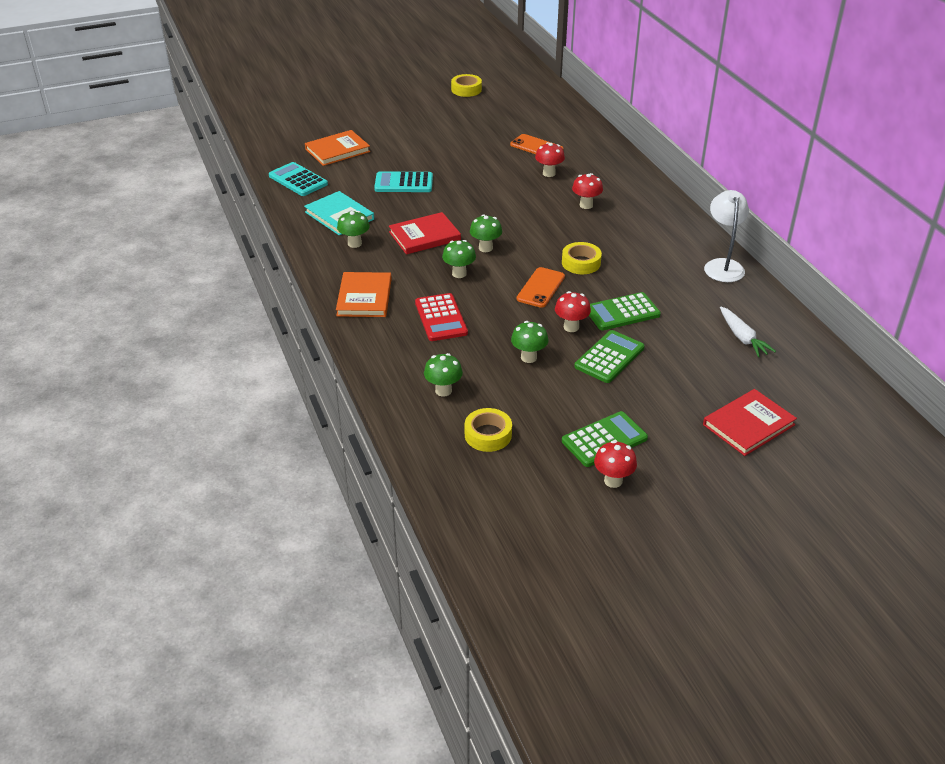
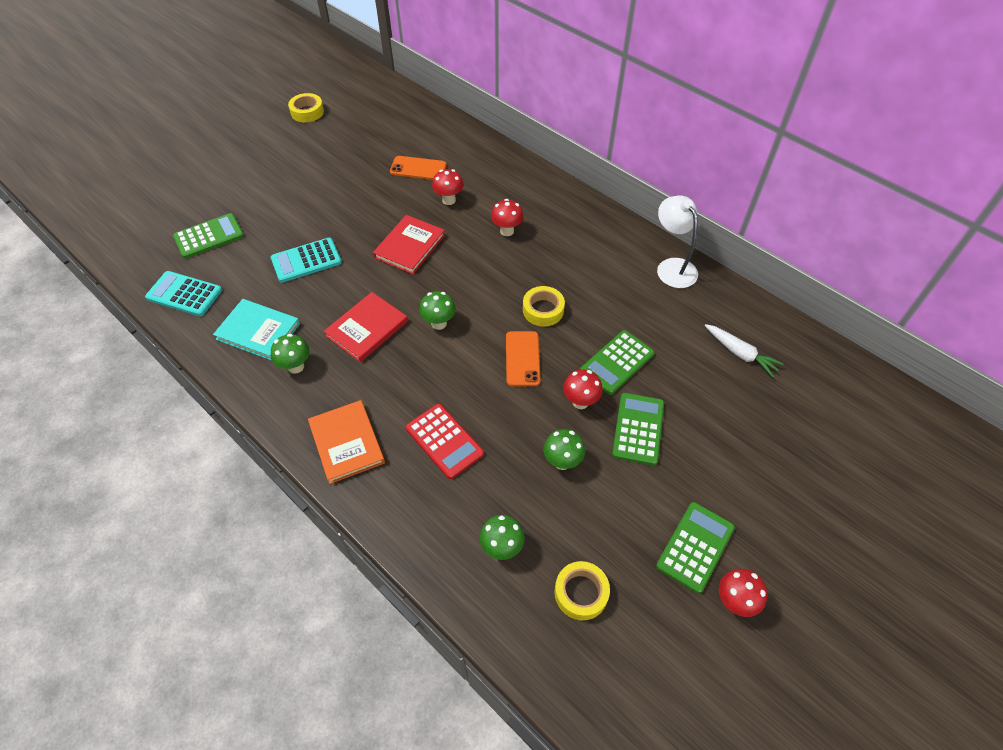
camera: 25 degrees left, 15 degrees up
orange book [305,130,370,166] -> green calculator [173,213,244,259]
green mushroom [442,240,476,278] -> none
red book [703,389,797,456] -> red book moved to [373,215,445,274]

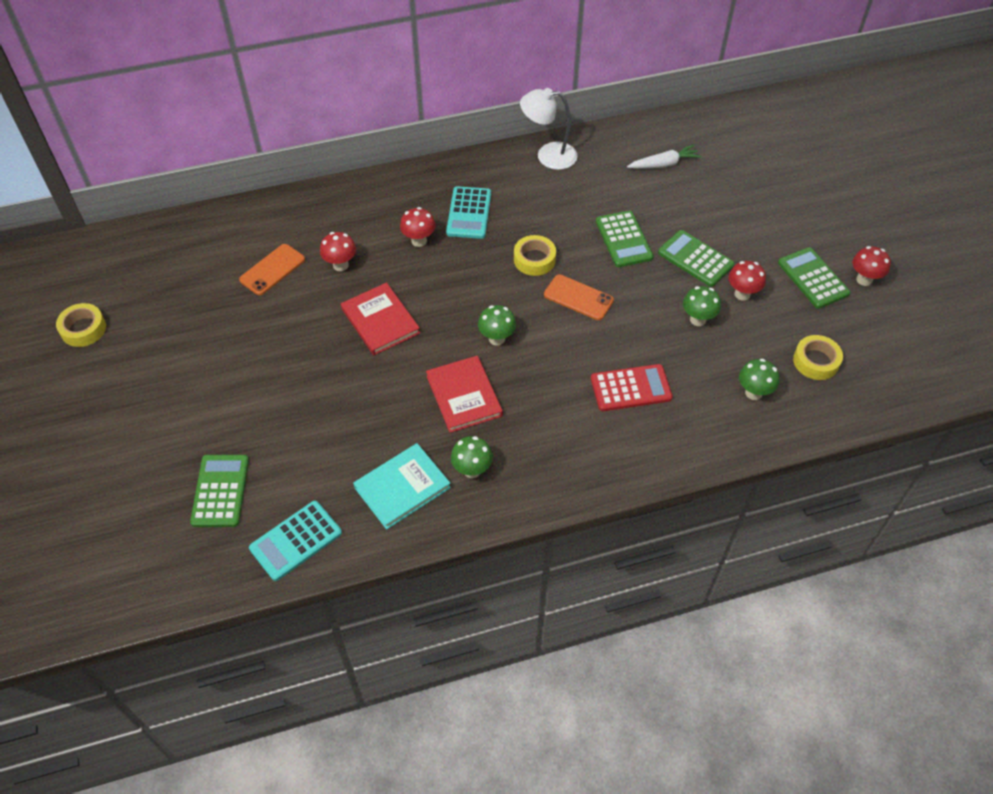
camera: 60 degrees left, 0 degrees up
turquoise calculator [271,238,342,283] -> turquoise calculator moved to [446,186,491,239]
orange book [308,400,385,484] -> none
red mushroom [563,370,603,409] -> red mushroom moved to [728,261,766,301]

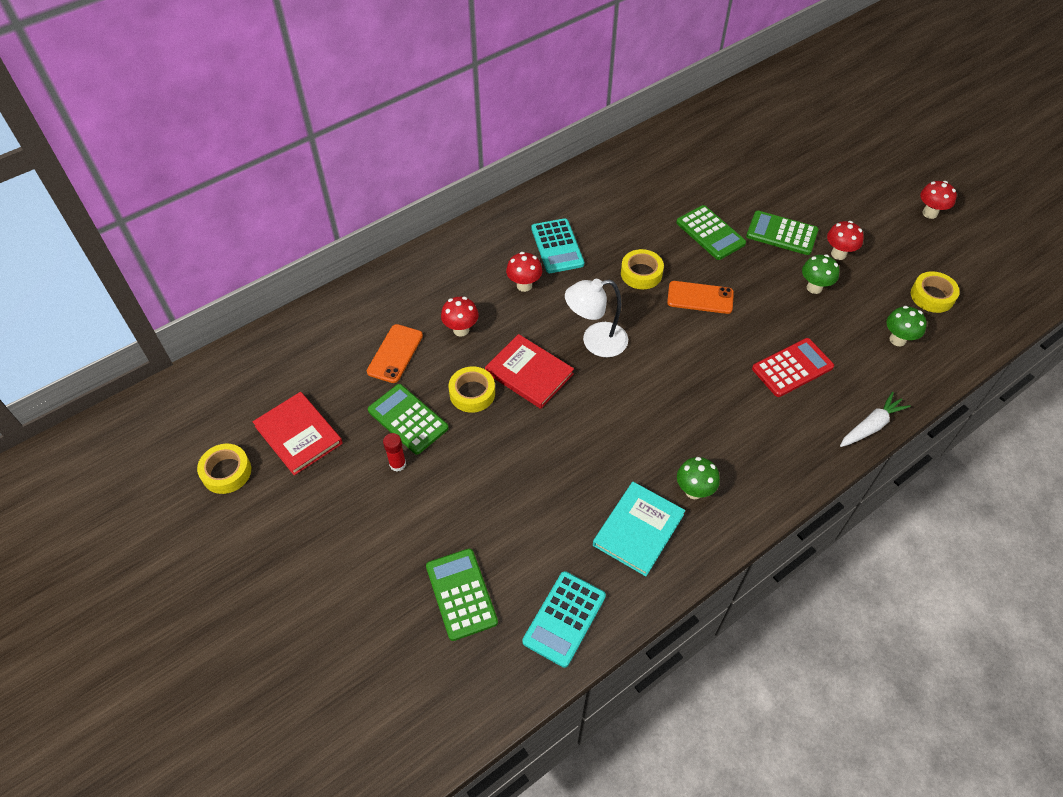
camera: 20 degrees left, 0 degrees up
red book [426,356,503,433] -> red book moved to [253,392,343,476]
green mushroom [478,305,516,346] -> none
white lamp [520,88,578,170] -> white lamp moved to [565,279,628,357]
white carrot [627,145,702,169] -> white carrot moved to [840,392,911,447]
green calculator [778,247,851,309] -> green calculator moved to [368,384,449,454]
none -> red glue stick [383,433,406,472]
none -> yellow tape [449,366,495,413]

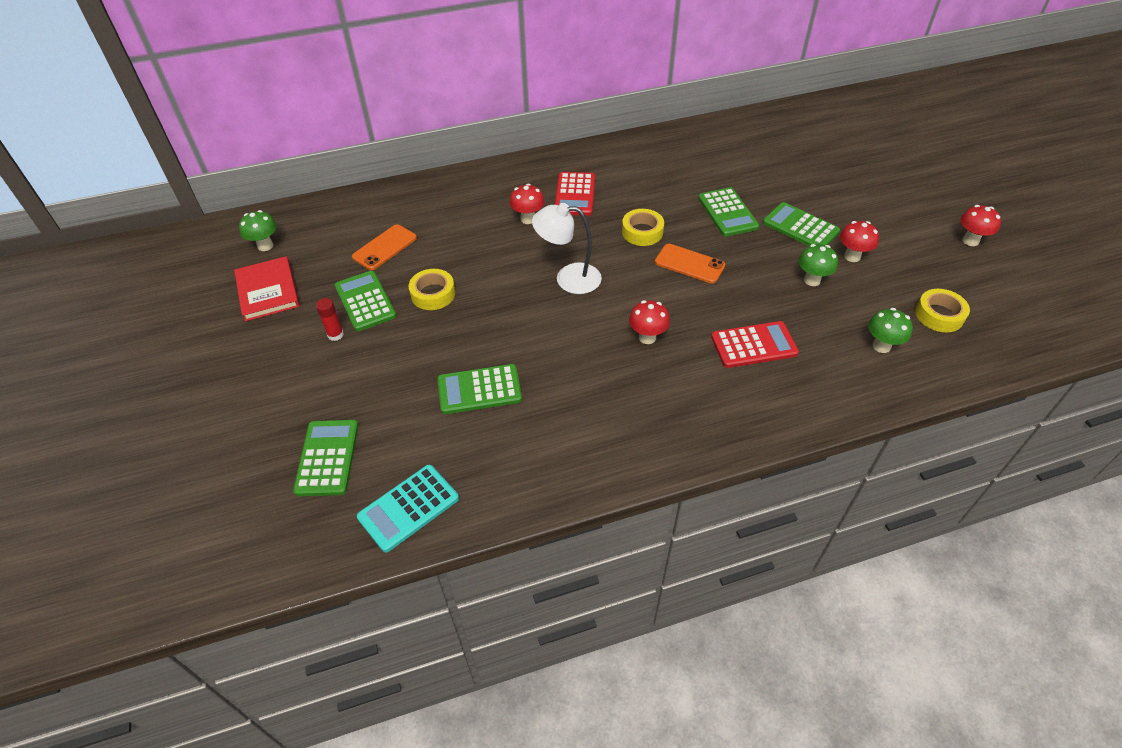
camera: 20 degrees right, 5 degrees down
yellow tape [197,444,251,494] -> none
red mushroom [441,297,478,337] -> red mushroom moved to [629,300,670,344]
red book [485,334,574,409] -> none
turquoise calculator [531,218,584,273] -> red calculator [555,172,595,216]
turquoise book [593,482,685,576] -> none
green mushroom [677,457,720,499] -> green mushroom moved to [239,210,277,251]
white carrot [840,392,911,447] -> none
none -> green calculator [437,364,522,414]

